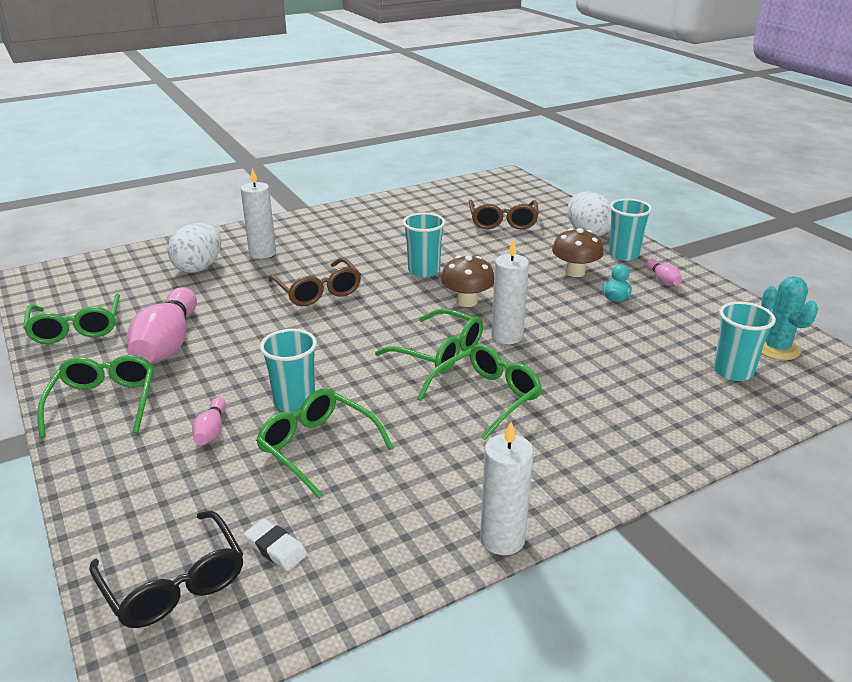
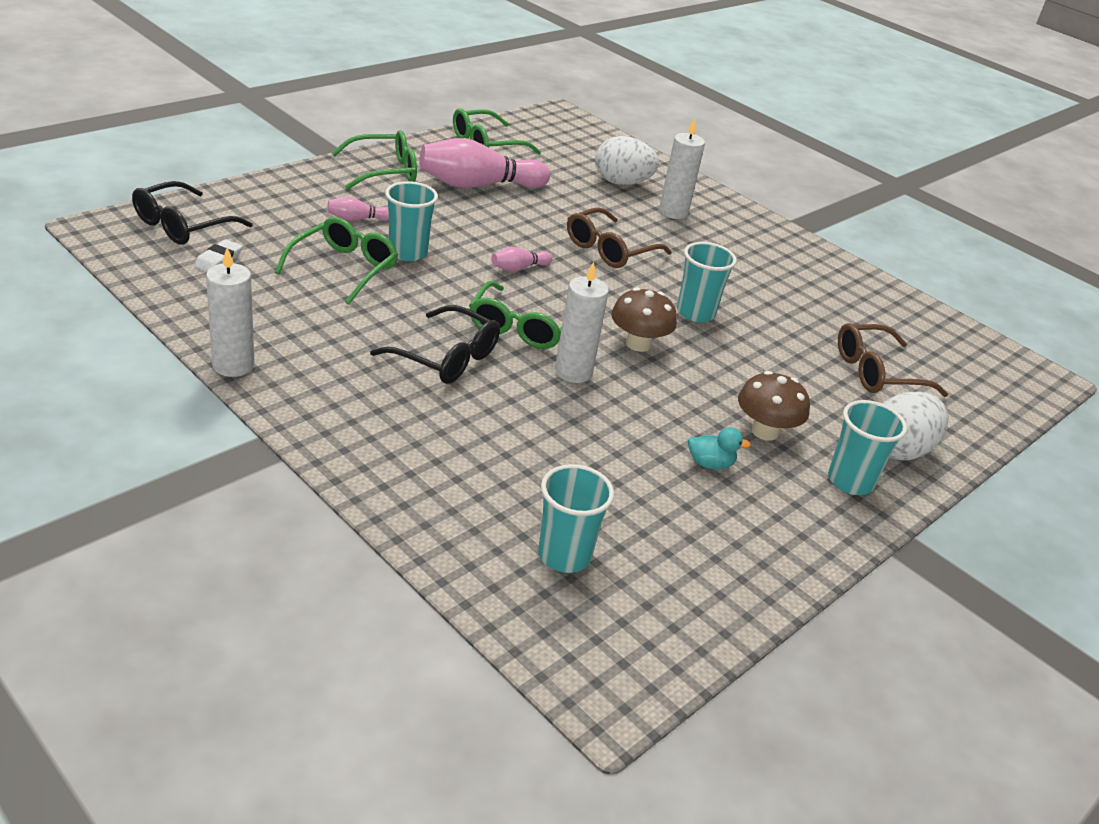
camera: 70 degrees right, 5 degrees up
green glasses [417,344,542,440] -> black glasses [370,305,500,384]
pink bowling pin [646,259,682,286] -> pink bowling pin moved to [491,247,553,272]
turquoise cactus [761,276,818,360] -> none

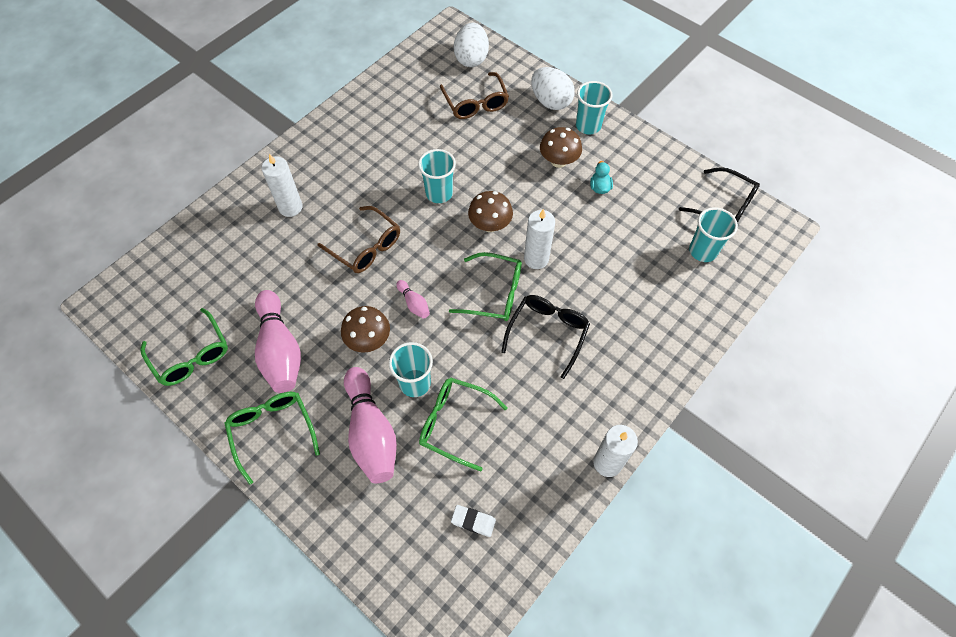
camera: 90 degrees left, 25 degrees up
black glasses [132,181,253,245] -> black glasses moved to [679,167,760,223]
pink bowling pin [327,197,389,221] -> pink bowling pin [344,367,397,484], size x2.21
white egg [595,136,659,185] -> white egg moved to [454,23,489,67]
none -> brown mushroom [341,306,390,353]

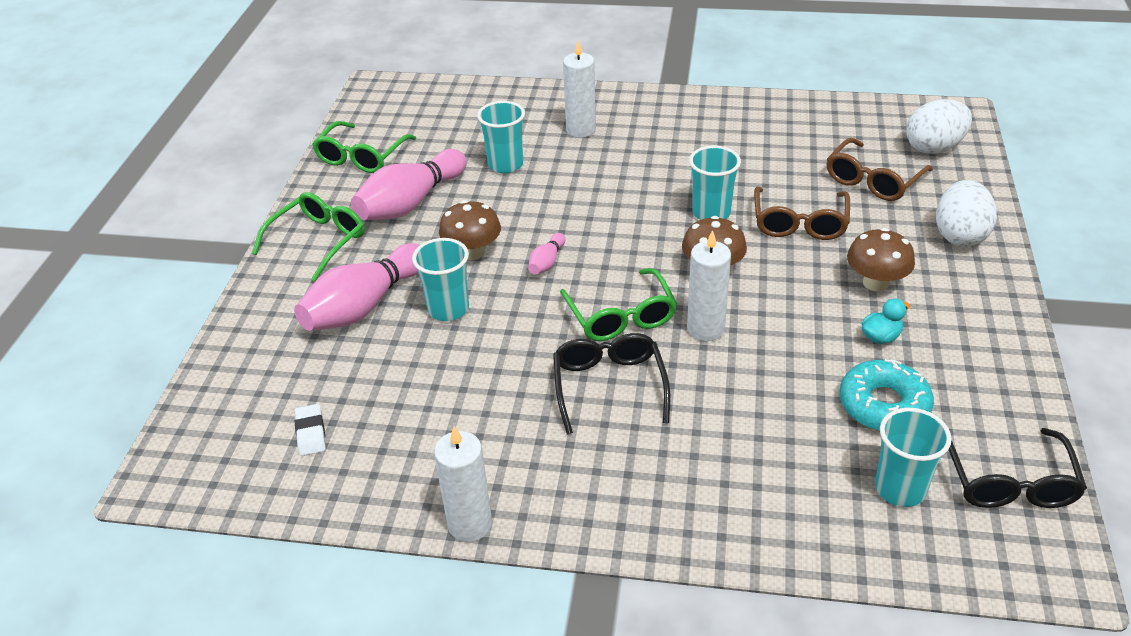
camera: 60 degrees right, 20 degrees down
brown glasses [317,206,400,273] -> brown glasses moved to [754,187,850,240]
green glasses [419,378,507,472] -> none
black glasses [501,295,590,379] -> black glasses turned 90 degrees counterclockwise [553,333,670,434]
turquoise cup [576,81,612,135] -> turquoise cup moved to [477,101,525,173]
none -> turquoise donut [839,359,934,431]

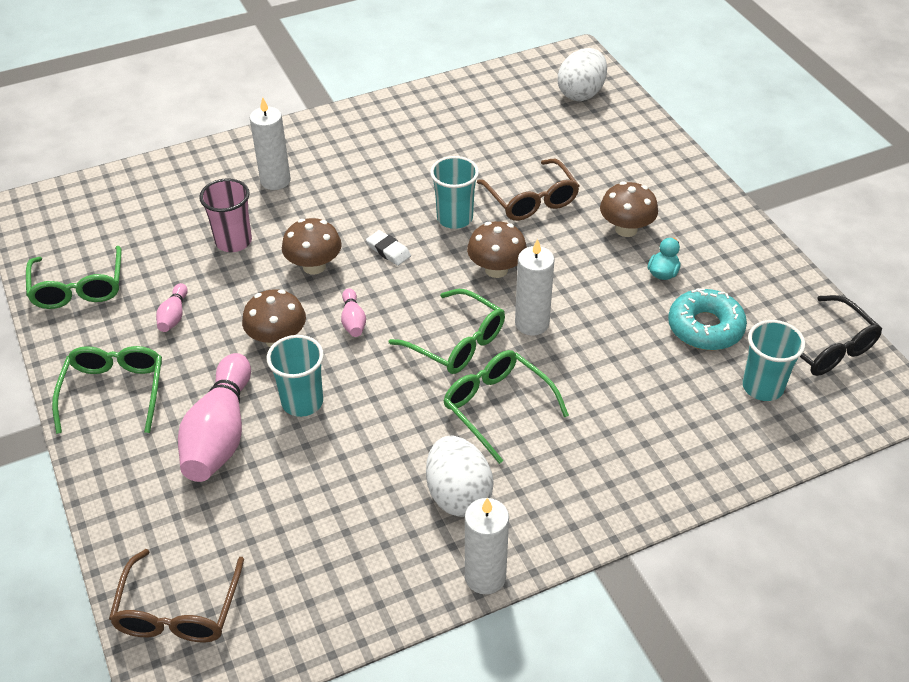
camera: 35 degrees left, 5 degrees up
white eraser [295,404,326,456] -> white eraser moved to [366,230,411,266]
pink bowling pin [351,149,466,220] -> pink bowling pin [156,283,188,332], size x0.45
turquoise cup [477,101,525,173] -> pink cup [199,179,252,252]
black glasses [553,333,670,434] -> green glasses [443,350,569,464]
brown glasses [827,138,933,201] -> brown glasses moved to [109,549,244,642]
white egg [936,180,997,246] -> white egg moved to [426,436,494,517]
none -> brown mushroom [282,218,342,275]

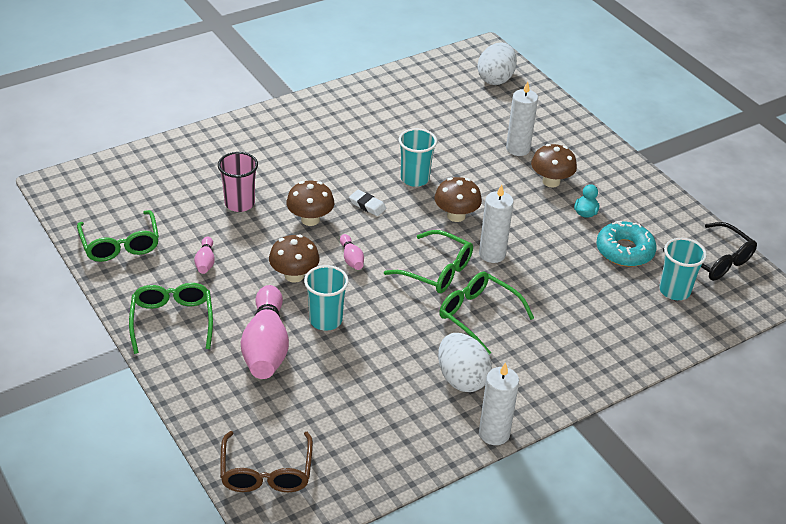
camera: 10 degrees left, 5 degrees down
white candle [250,97,291,190] -> white candle moved to [506,81,538,156]
brown glasses [477,159,579,221] -> none

